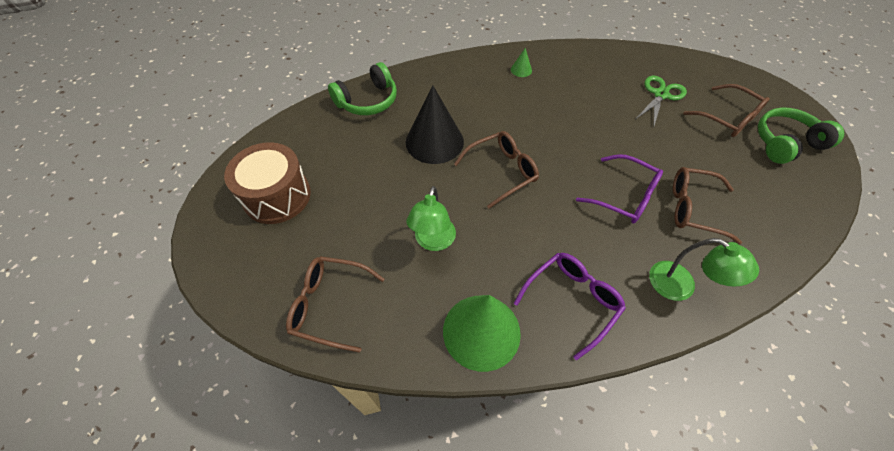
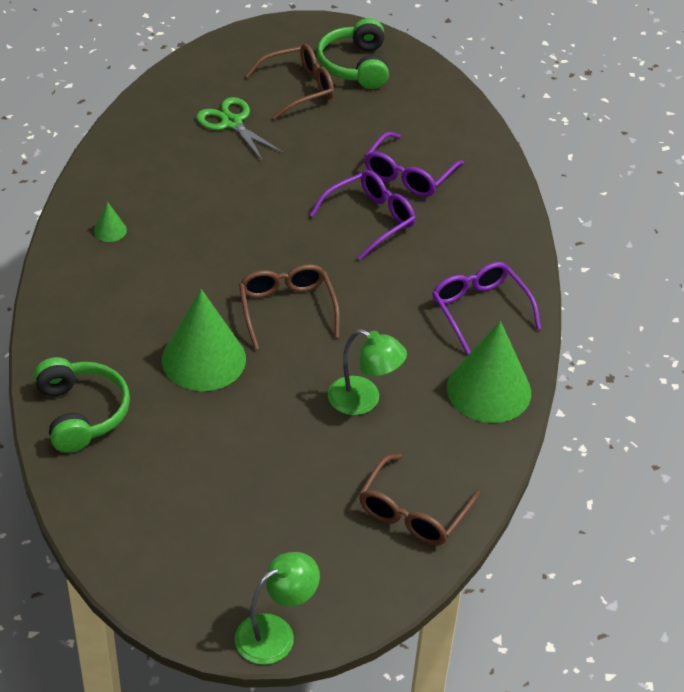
camera: 75 degrees left, 10 degrees down
brown drum [224,142,311,224] -> none
black cone [406,85,464,164] -> green cone [162,289,246,391]
green lamp [649,238,759,301] -> green lamp moved to [235,552,320,665]
brown glasses [673,167,742,244] -> purple glasses [364,132,464,197]

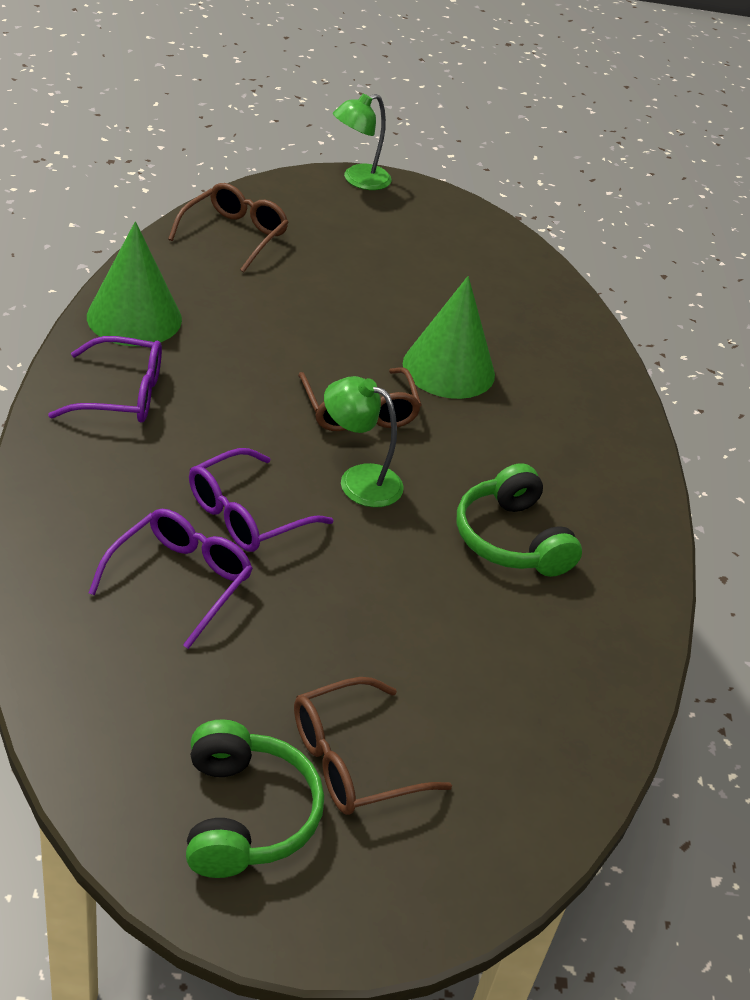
camera: 175 degrees right, 5 degrees down
green headphones [34,357,130,453] -> green headphones moved to [457,463,582,577]
green cone [94,202,127,242] -> none
green scissors [197,97,284,161] -> none
green lamp [328,329,407,415] -> green lamp moved to [324,376,404,507]
purple glasses [432,262,541,354] -> purple glasses turned 60 degrees counterclockwise [48,336,162,423]

